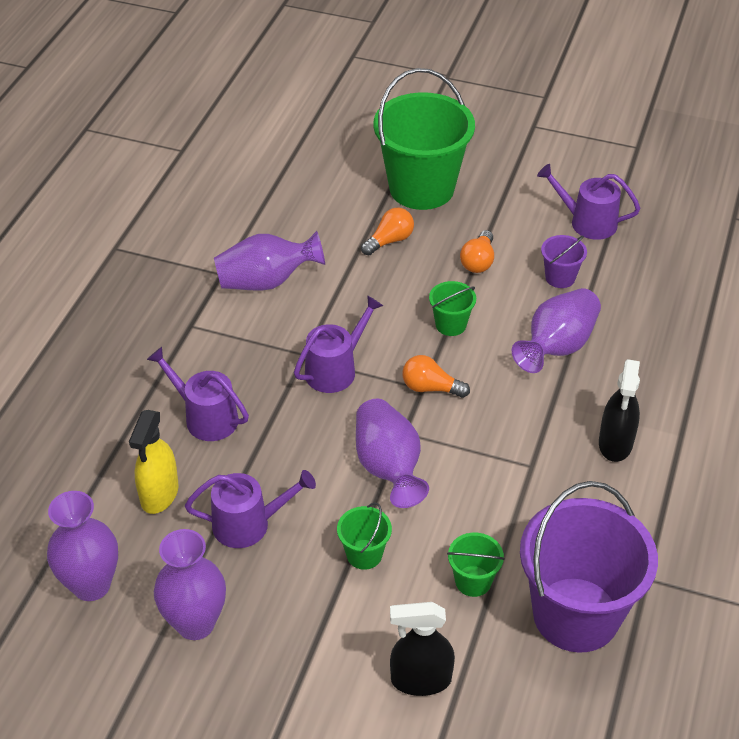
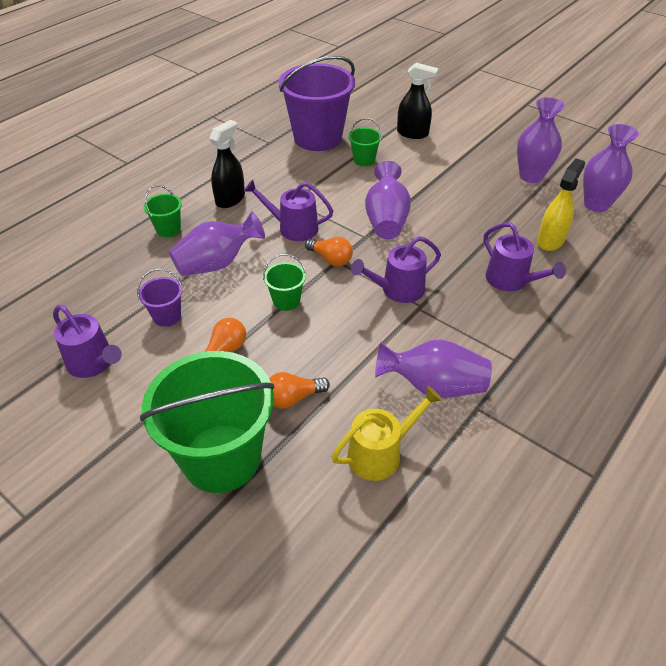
camera: 160 degrees left, 0 degrees up
purple watering can [185,470,316,548] -> purple watering can moved to [244,180,333,241]
green bucket [337,502,392,570] -> green bucket moved to [144,185,182,237]
none -> yellow watering can [331,386,442,481]

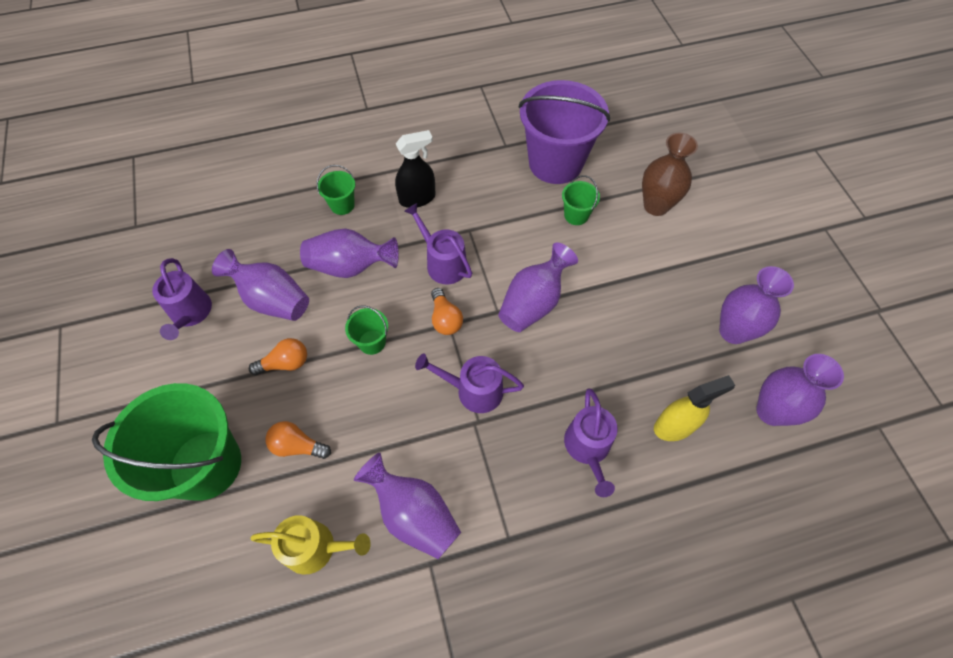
camera: 35 degrees right, 15 degrees up
purple bucket [137,269,182,327] -> purple vase [212,249,309,321]
black spray bottle [397,63,439,139] -> brown vase [642,133,698,216]

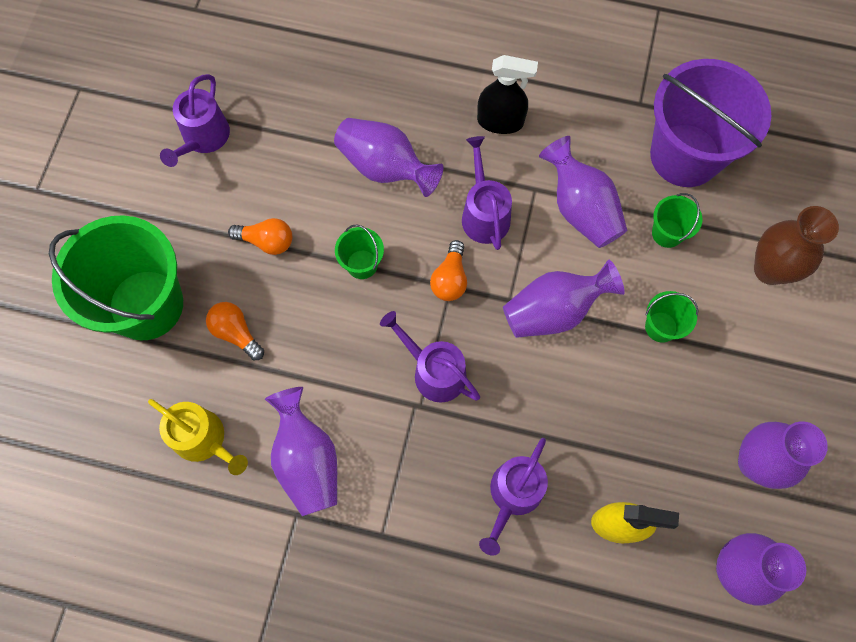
camera: 30 degrees right, 10 degrees up
purple vase [212,249,309,321] -> purple vase moved to [539,136,627,248]
green bucket [316,165,355,215] -> green bucket moved to [645,291,698,343]

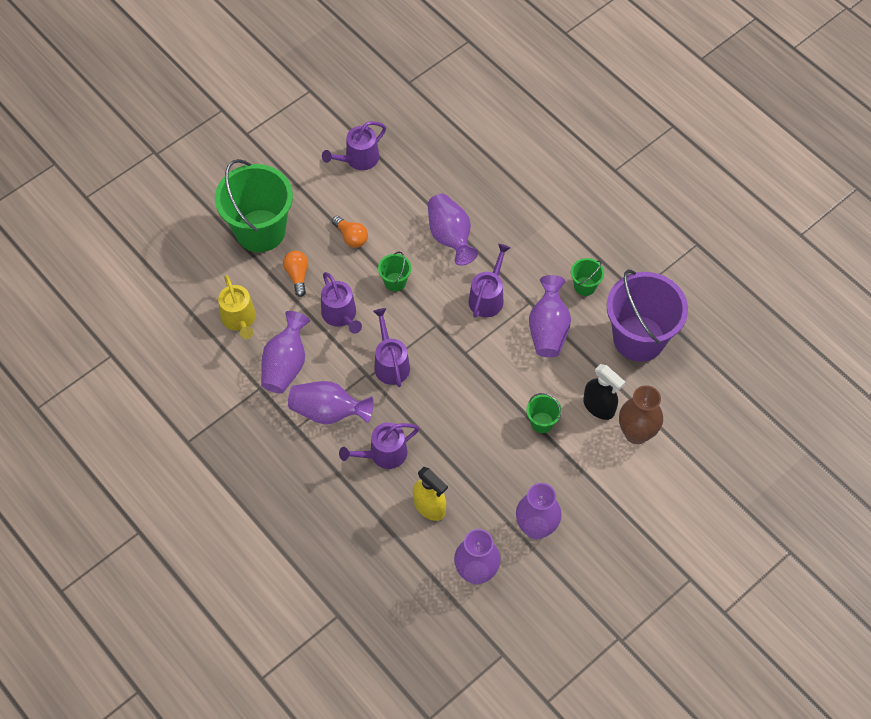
camera: 35 degrees right, 10 degrees down
orange light bulb [430,240,467,301] -> none
black spray bottle [477,55,538,134] -> black spray bottle moved to [583,364,625,420]
purple vase [503,259,625,338] -> purple vase moved to [288,381,373,424]
green bucket [652,193,702,248] -> green bucket moved to [571,258,604,296]
none -> purple watering can [321,272,362,334]

